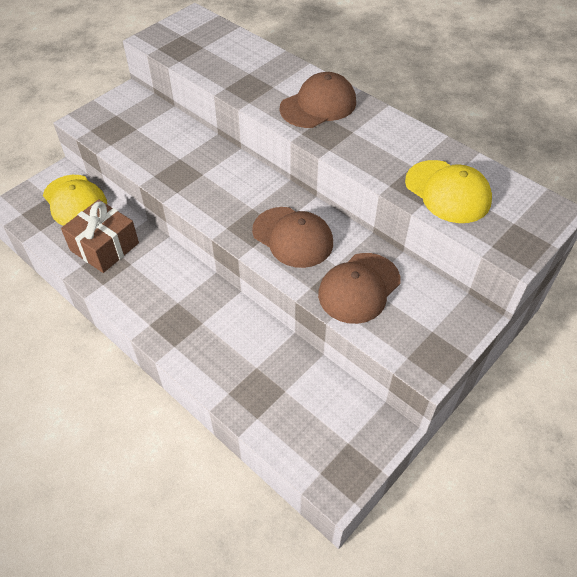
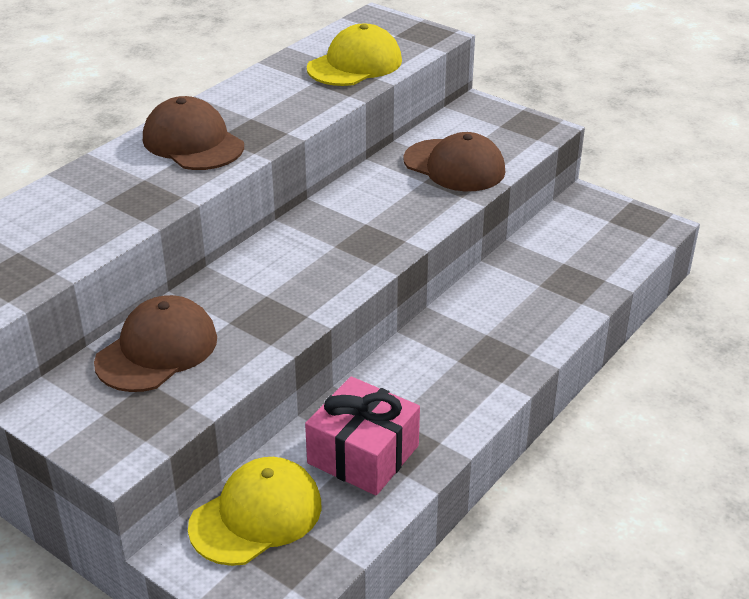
camera: 95 degrees left, 15 degrees down
brown gift [61,199,139,273] -> pink gift [305,376,420,496]
brown cap [252,207,333,268] -> brown cap moved to [94,295,217,392]

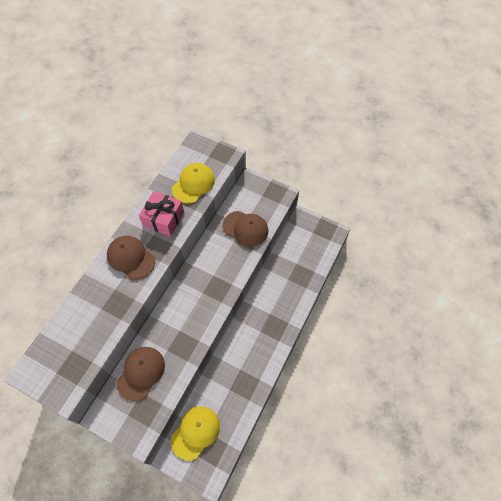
camera: 10 degrees left, 25 degrees up
pink gift [305,376,420,496] -> pink gift moved to [139,191,184,237]

